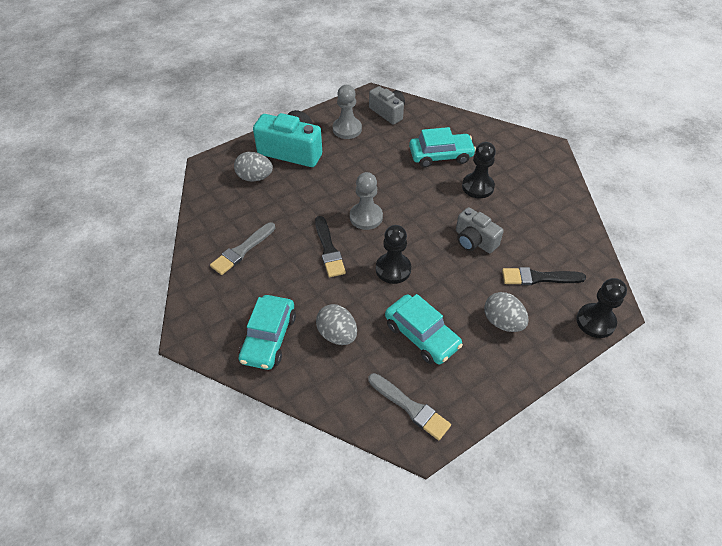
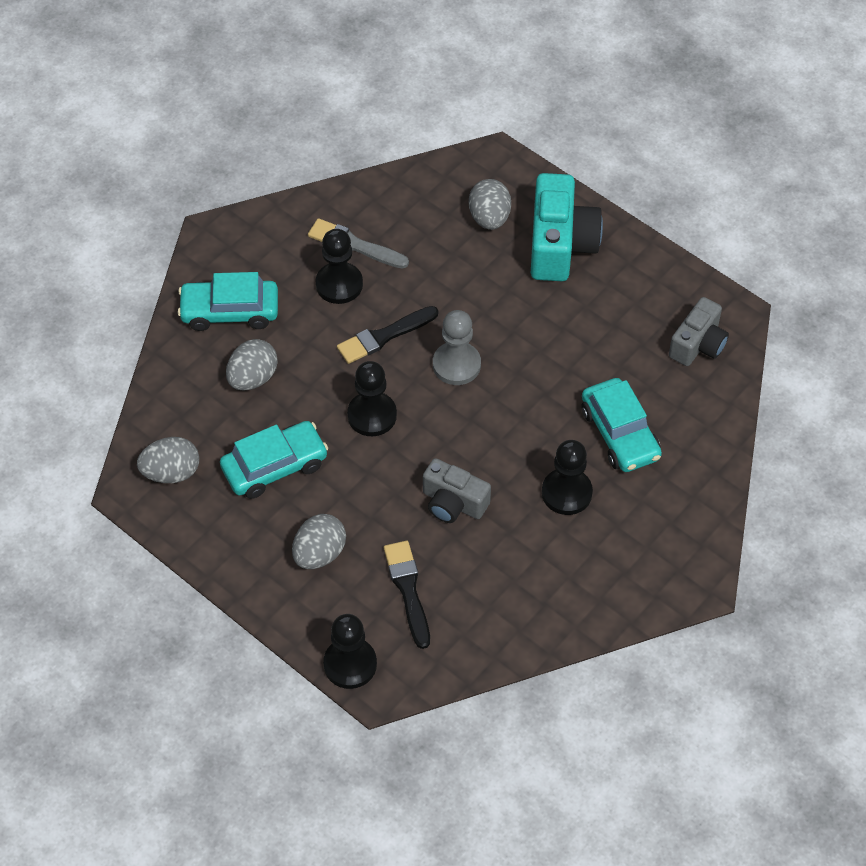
camera: 75 degrees right, 5 degrees up
grey pawn [333,85,362,139] -> none
grey brush [368,373,451,440] -> grey egg [137,437,199,483]
turquoise car [385,294,463,364] -> turquoise car turned 150 degrees counterclockwise [220,421,328,499]
grey camera [456,207,504,253] -> grey camera turned 90 degrees counterclockwise [423,458,491,523]
none -> black pawn [315,229,363,304]

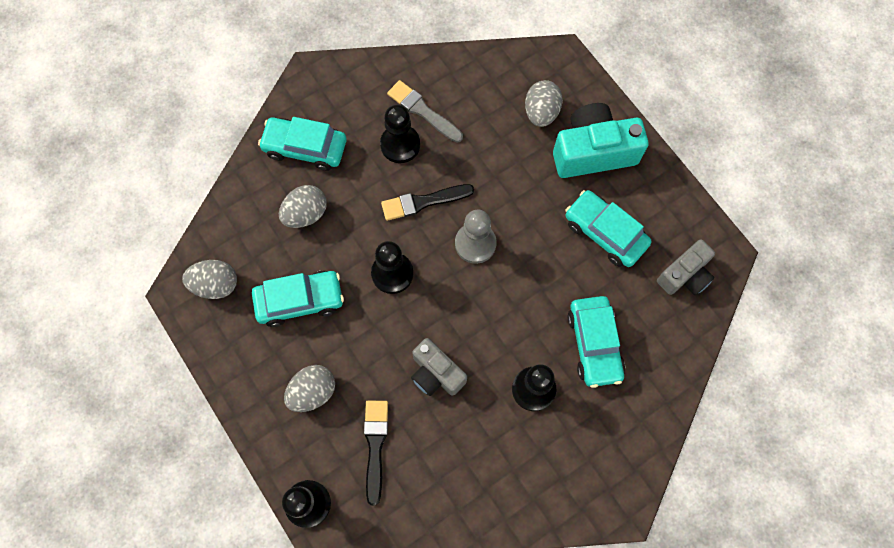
camera: 15 degrees right, 15 degrees up
turquoise camera [531,173,603,281] -> turquoise camera turned 120 degrees counterclockwise [553,103,648,178]
none -> turquoise car [565,190,651,267]

